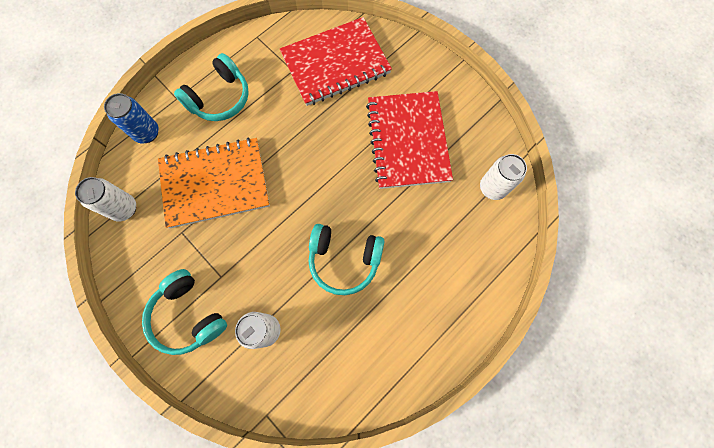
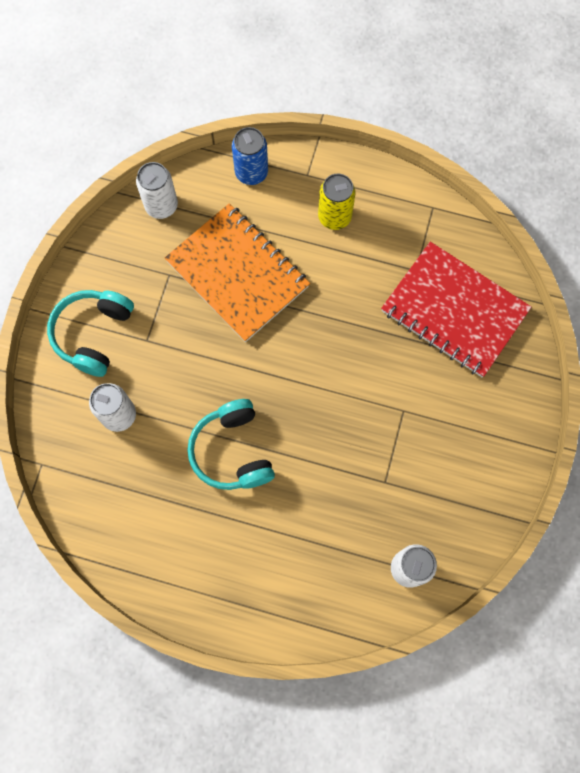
camera: 60 degrees right, 0 degrees up
turquoise headphones [174,53,249,121] -> yellow can [318,173,356,230]
red notebook [366,91,453,189] -> none

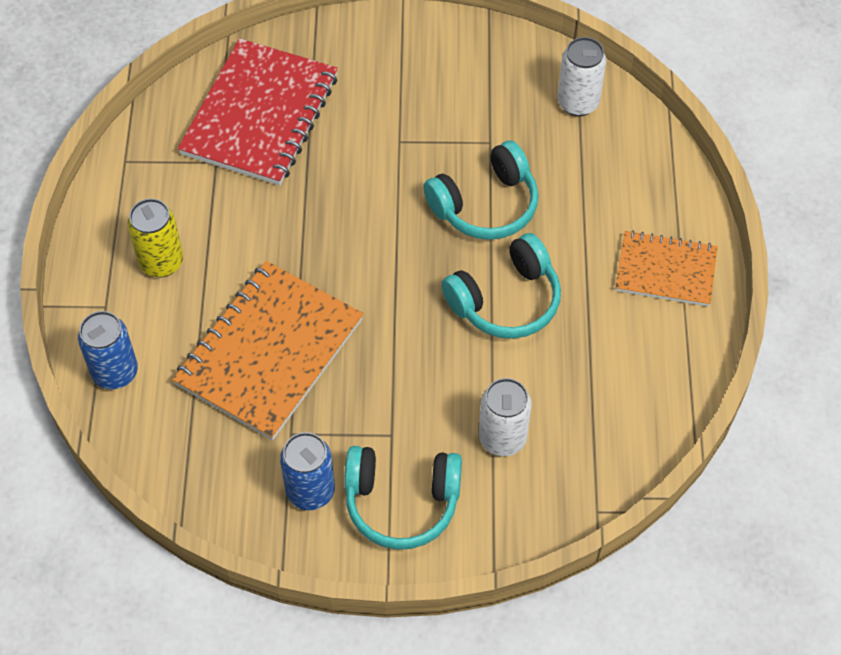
camera: 105 degrees left, 15 degrees down
white can [136,162,178,219] -> none
none -> blue can [280,432,335,510]
none -> turquoise headphones [423,140,538,240]
none -> orange notebook [615,230,718,306]

